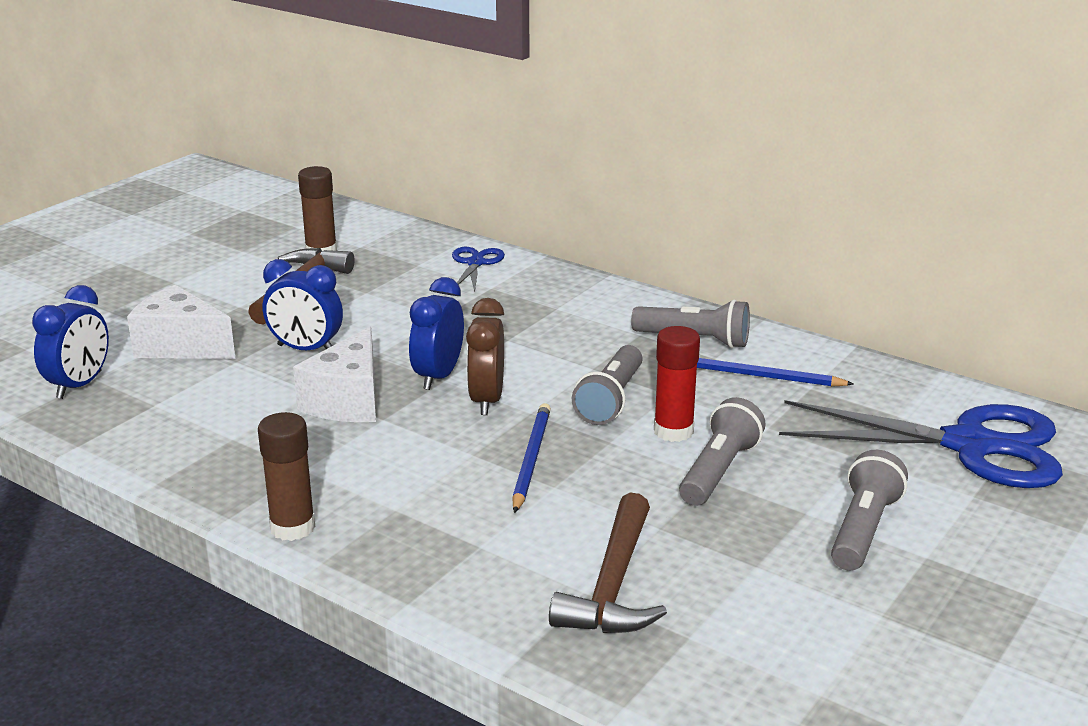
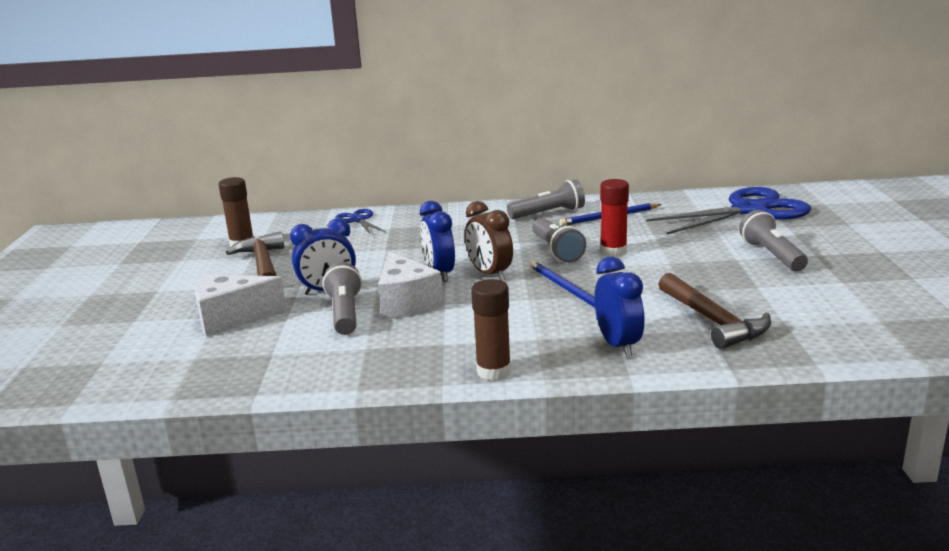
camera: 35 degrees left, 5 degrees down
blue clock [32,285,109,399] -> blue clock moved to [595,257,644,357]
grey flashlight [679,397,766,506] -> grey flashlight moved to [323,262,362,335]

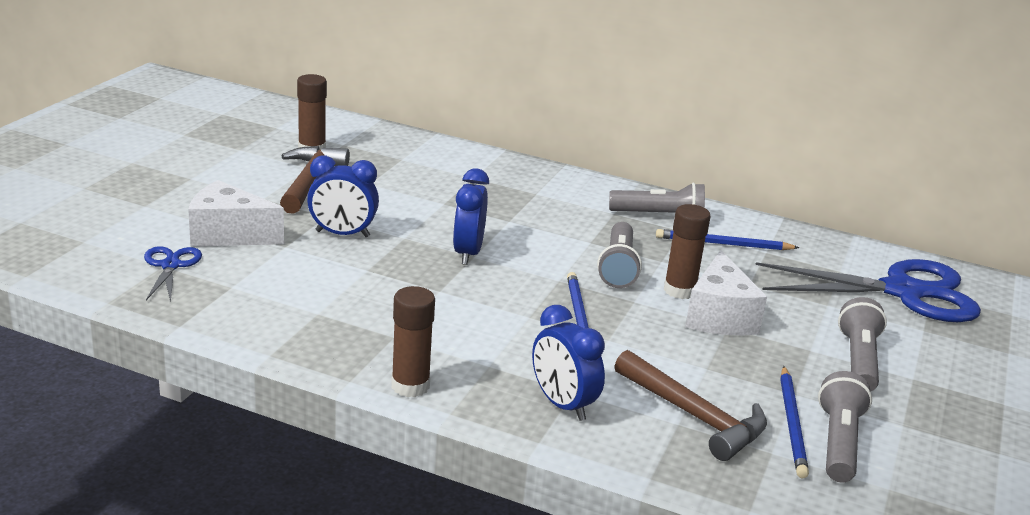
camera: 20 degrees right, 5 degrees up
grey flashlight [323,262,362,335] -> grey flashlight moved to [818,371,872,482]
blue scissors [335,209,385,234] -> blue scissors moved to [144,246,202,302]
white cheese [378,251,444,319] -> white cheese moved to [685,250,767,335]
brown clock [465,201,513,281] -> none
blue clock [595,257,644,357] -> blue clock turned 135 degrees clockwise [532,305,605,421]
red glue stick [600,179,629,257] -> brown glue stick [664,204,711,299]
brown hammer [658,273,771,349] -> brown hammer turned 45 degrees counterclockwise [615,350,767,461]
none -> blue pencil [780,366,809,478]

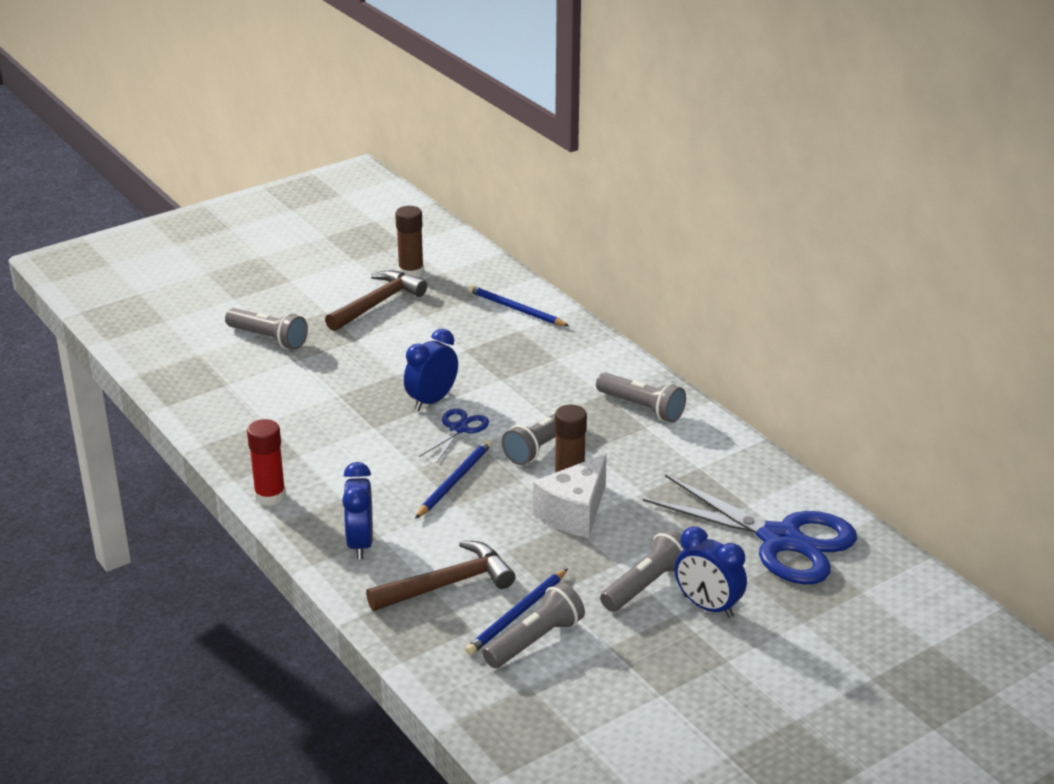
camera: 35 degrees right, 5 degrees up
blue scissors [144,246,202,302] -> blue scissors moved to [419,408,489,464]
white cheese [188,180,284,246] -> grey flashlight [225,308,308,350]
blue clock [307,156,379,237] -> blue clock moved to [675,527,747,618]
brown glue stick [391,286,435,397] -> red glue stick [247,419,286,506]
brown hammer [615,350,767,461] -> brown hammer turned 105 degrees counterclockwise [366,540,515,611]
blue pencil [656,229,799,250] -> blue pencil moved to [468,285,569,326]

